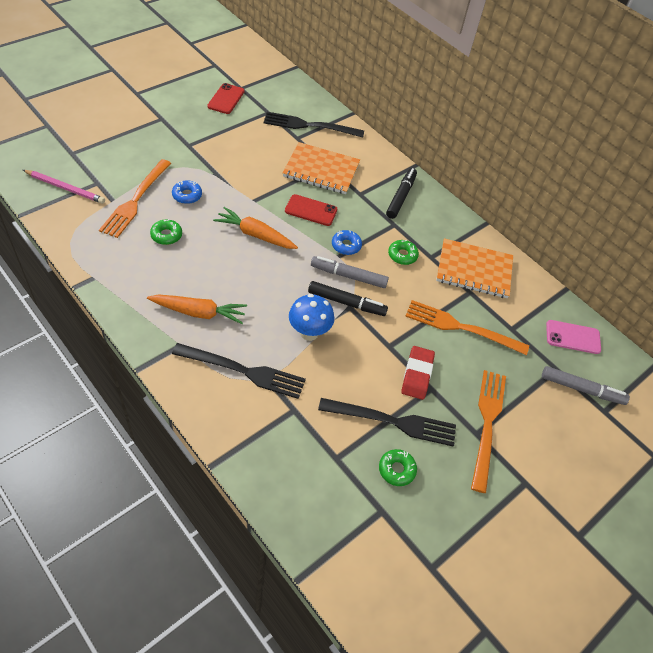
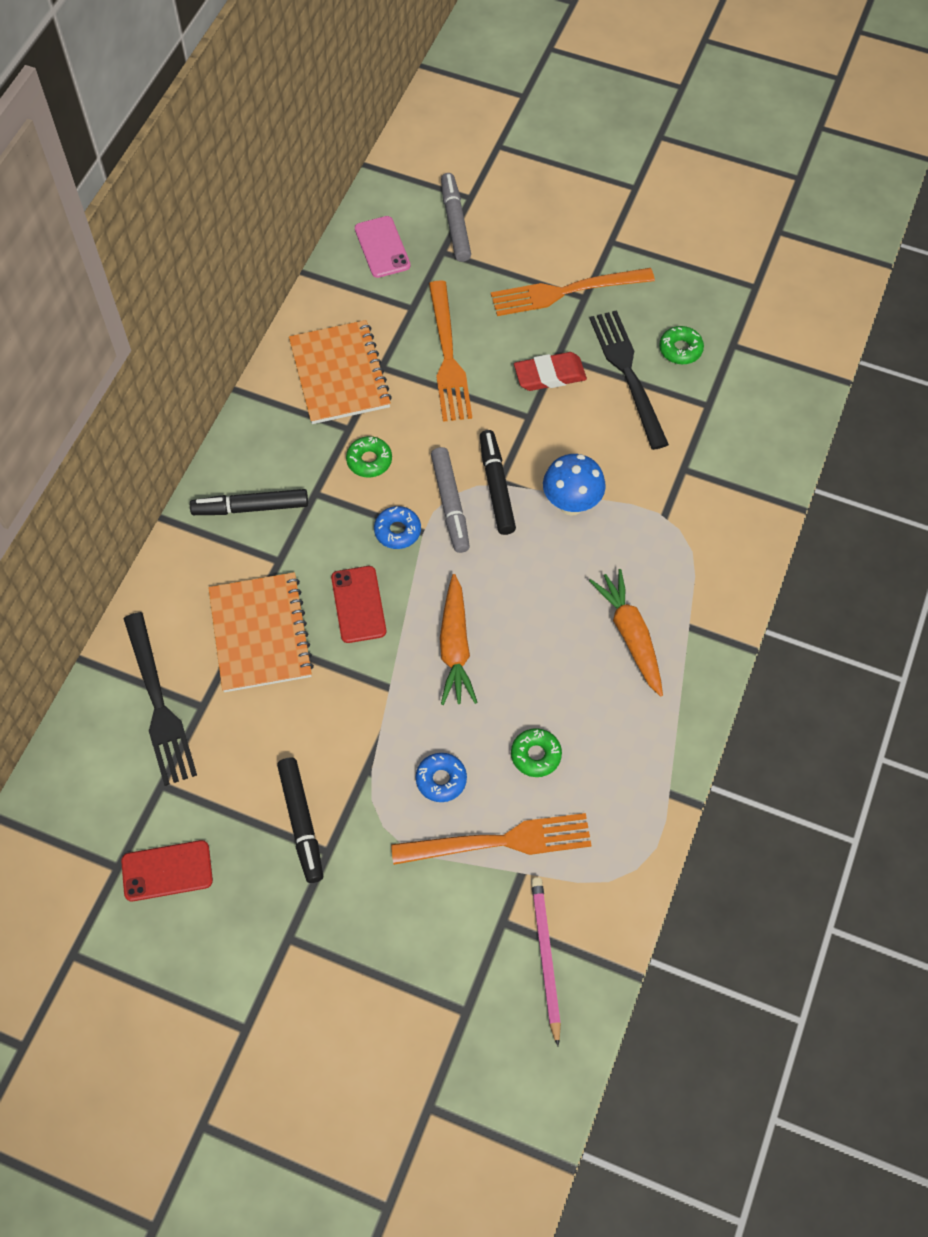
camera: 110 degrees left, 10 degrees up
black fork [172,343,306,399] -> none
none -> black marker [277,758,323,883]

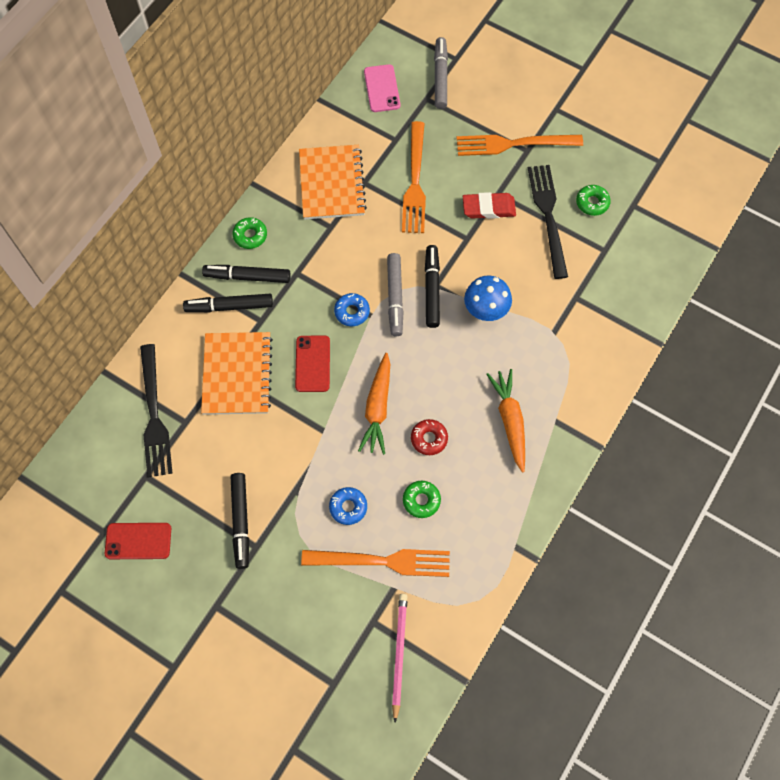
camera: 10 degrees right, 5 degrees up
green donut [346,436,392,477] -> green donut moved to [232,217,267,249]
none -> black marker [183,294,273,312]
none -> red donut [411,419,448,455]

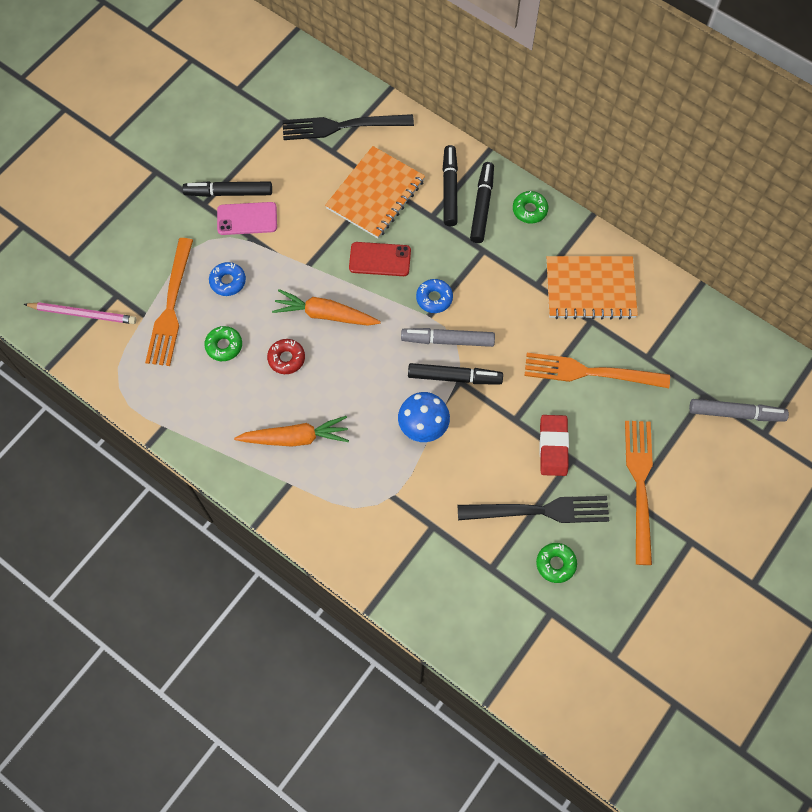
camera: 95 degrees right, 0 degrees up
red phone [105,523,171,559] -> none
orange notebook [201,332,273,415] -> orange notebook turned 60 degrees counterclockwise [325,146,425,239]
pink phone [364,64,400,112] -> pink phone moved to [217,202,277,235]

